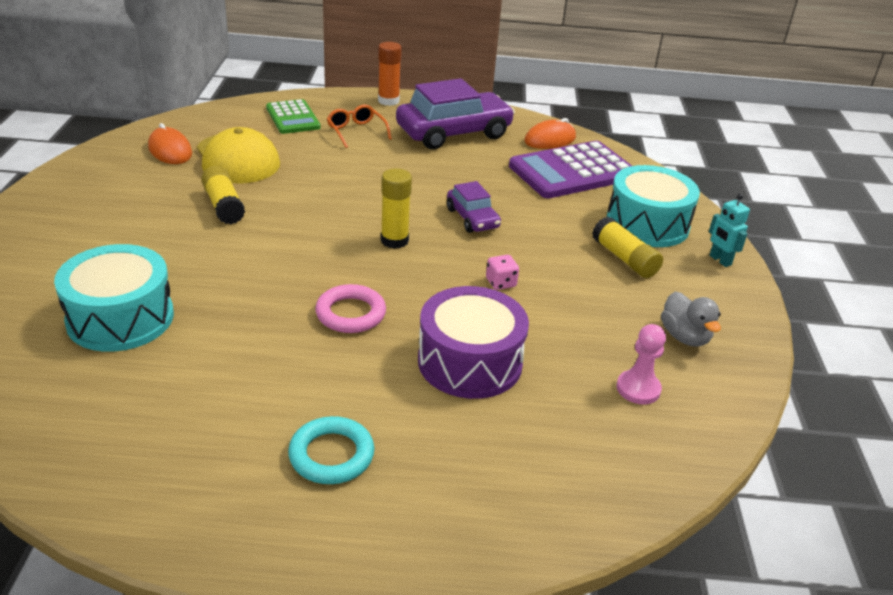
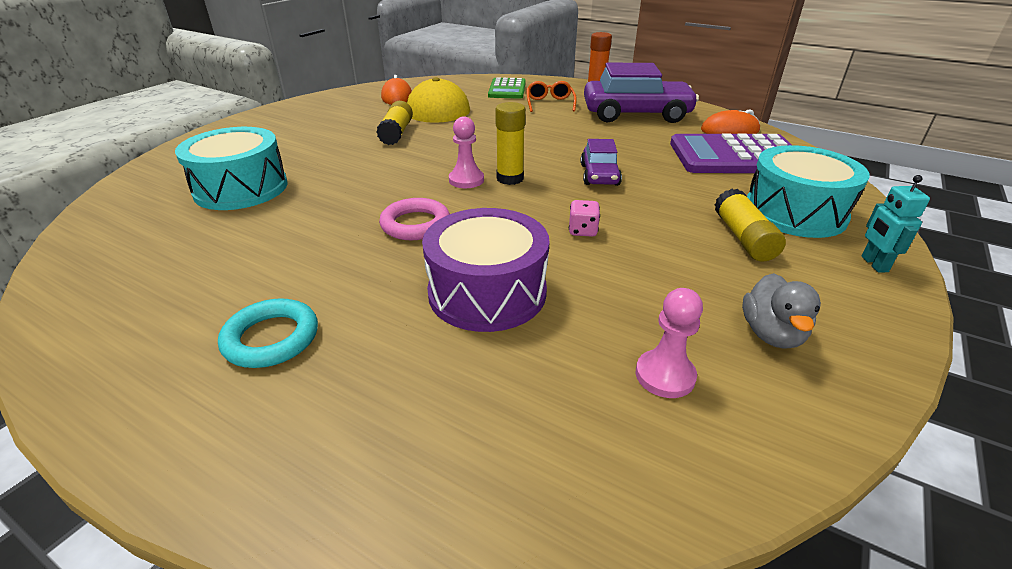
camera: 30 degrees right, 0 degrees up
none -> pink pawn [449,116,484,188]

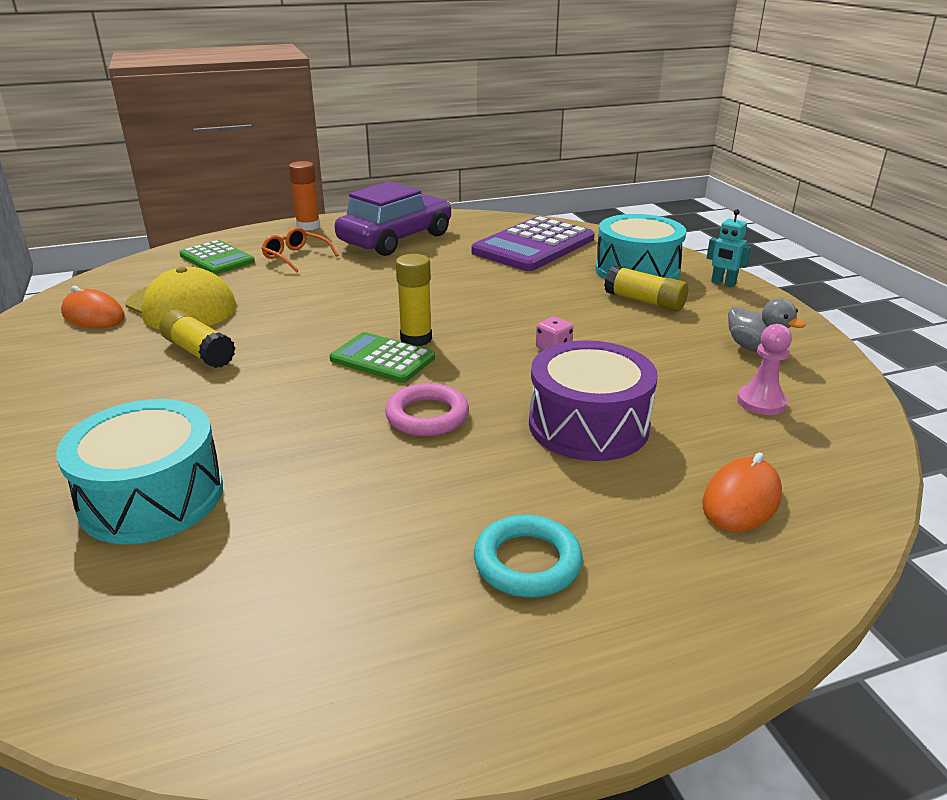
camera: 50 degrees left, 5 degrees down
pink pawn [449,116,484,188] -> green calculator [330,332,435,383]
purple car [581,139,622,186] -> none
orange mouse [701,109,760,134] -> orange mouse moved to [702,453,782,532]

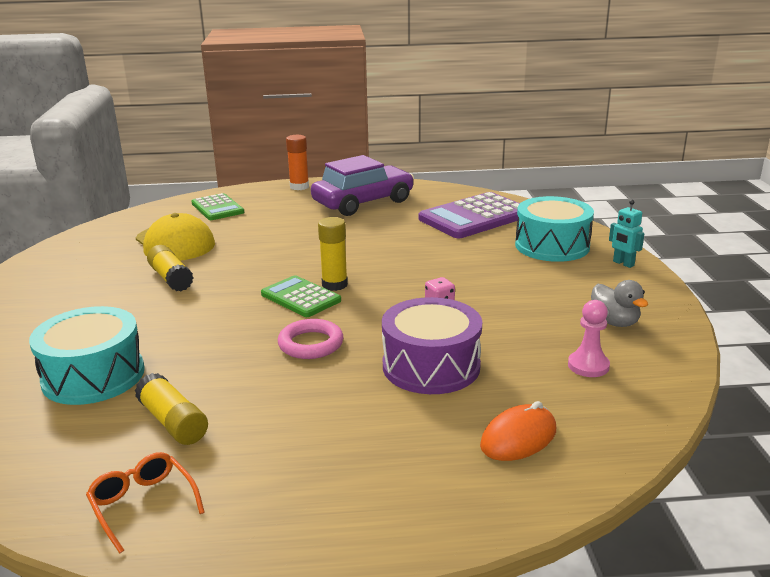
camera: 15 degrees right, 5 degrees down
orange mouse [61,286,125,328] -> none
orange glasses [261,227,338,273] -> orange glasses moved to [86,452,205,554]
turquoise ring [474,515,583,597] -> none
yellow glue stick [604,265,688,312] -> yellow glue stick moved to [135,373,208,445]

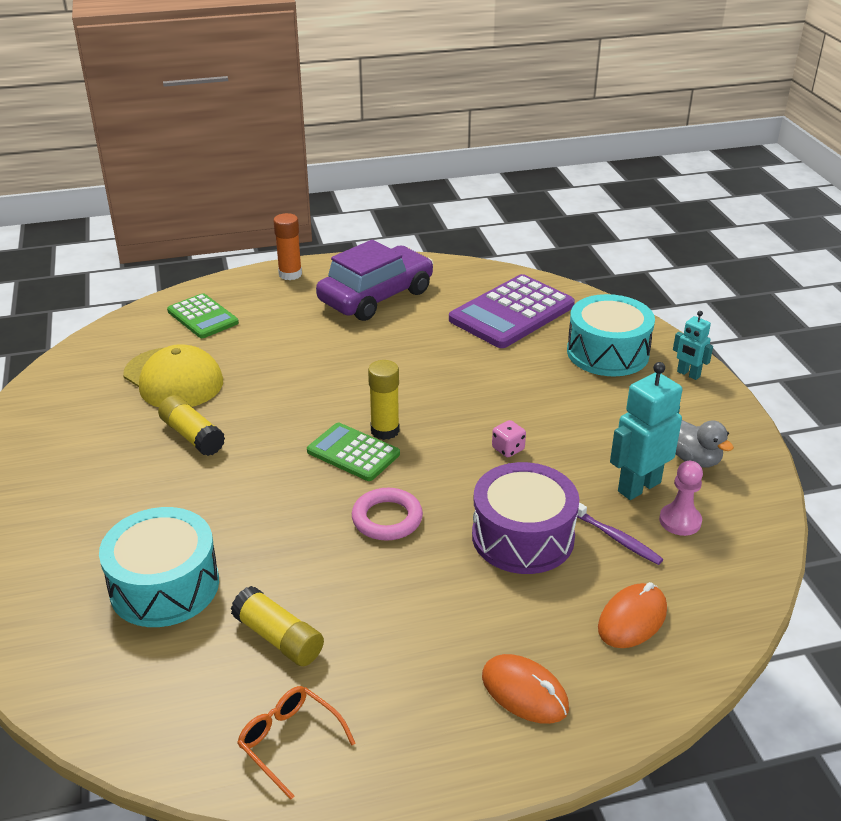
camera: 10 degrees left, 10 degrees up
none -> orange mouse [482,654,569,724]
none -> purple toothbrush [577,502,663,565]
none -> turquoise robot [610,362,682,500]

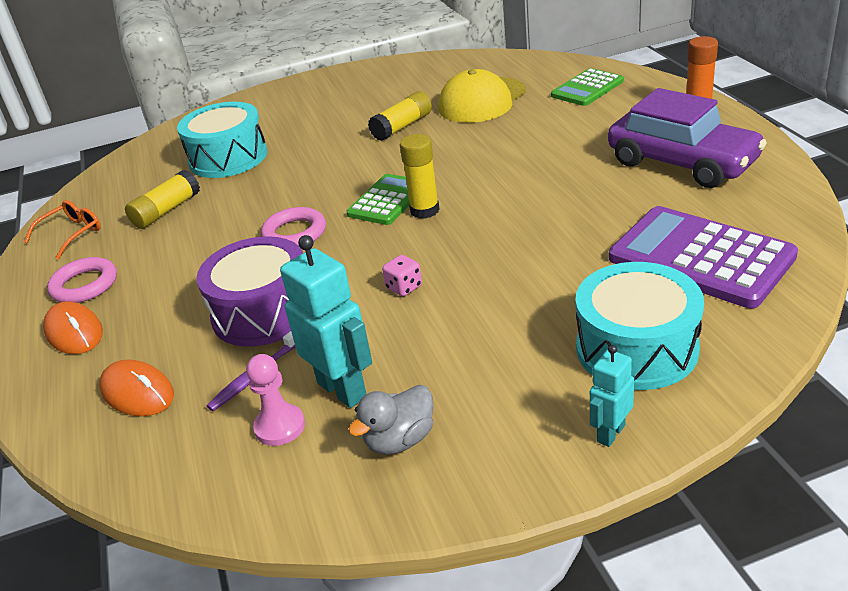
camera: 90 degrees right, 0 degrees up
orange mouse [482,654,569,724] -> orange mouse turned 75 degrees counterclockwise [43,301,103,354]
none -> pink ring [47,257,117,303]

